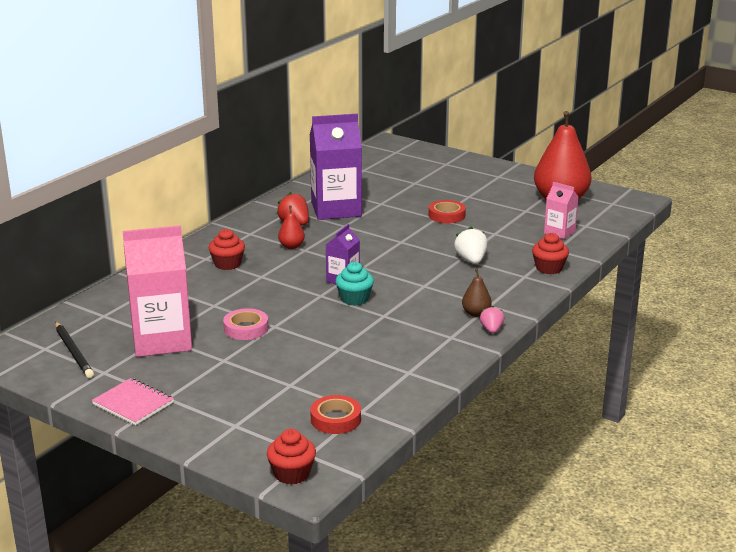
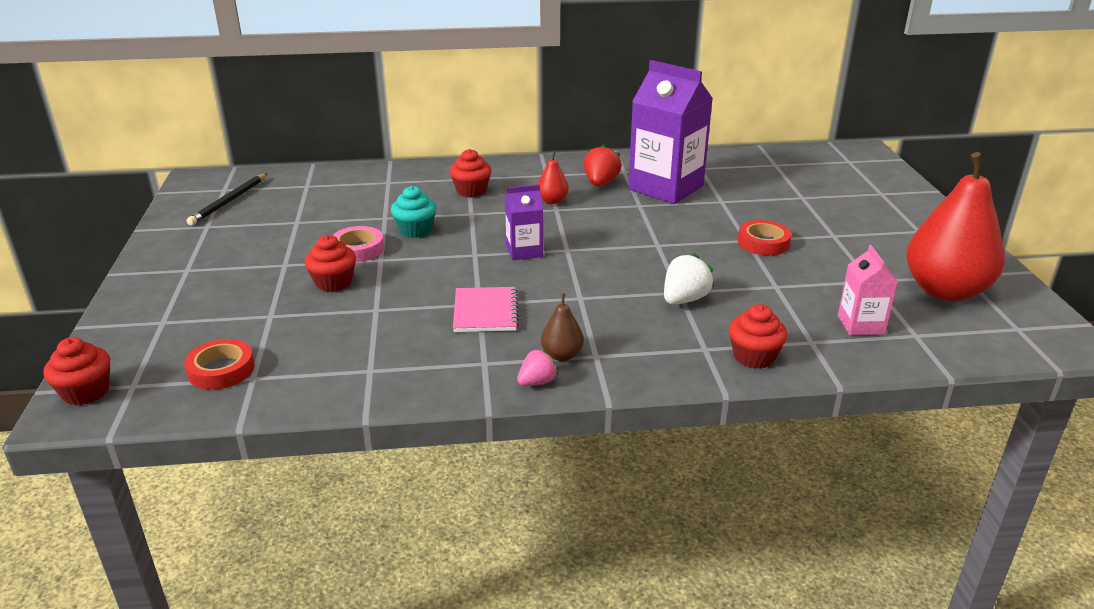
camera: 50 degrees right, 5 degrees up
pink notebook [92,378,174,425] -> pink notebook moved to [453,287,519,332]
pink carton [123,225,192,357] -> none
turquoise cupcake [335,262,374,306] -> turquoise cupcake moved to [391,186,436,238]
none -> red cupcake [305,235,356,292]

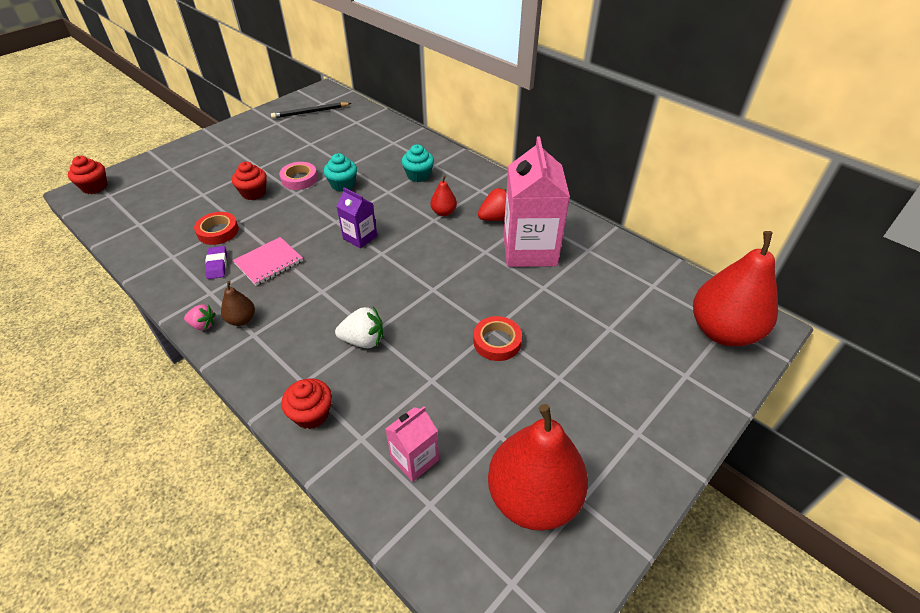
camera: 50 degrees right, 15 degrees up
red tape [184,339,255,390] -> red tape moved to [194,212,239,245]
red cupcake [450,149,491,197] -> turquoise cupcake [402,144,434,182]
purple carton [628,60,713,204] -> pink carton [503,136,570,267]
none -> purple eraser [205,246,227,279]
none -> red pear [693,231,778,346]

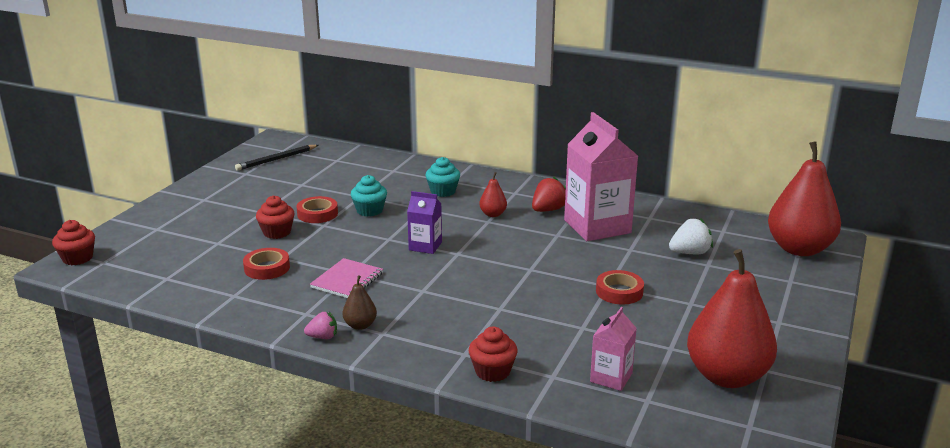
camera: 20 degrees left, 20 degrees down
purple eraser [205,246,227,279] -> none
pink tape [279,162,318,190] -> red tape [297,196,338,223]
white strawberry [335,307,383,348] -> white strawberry moved to [669,218,713,254]

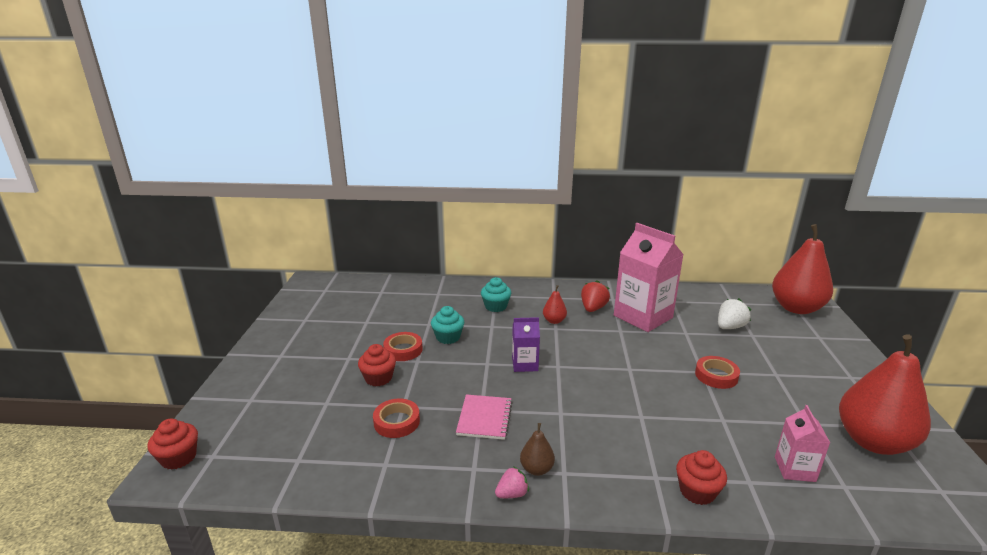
camera: 20 degrees left, 0 degrees up
black pencil [235,145,318,171] -> none

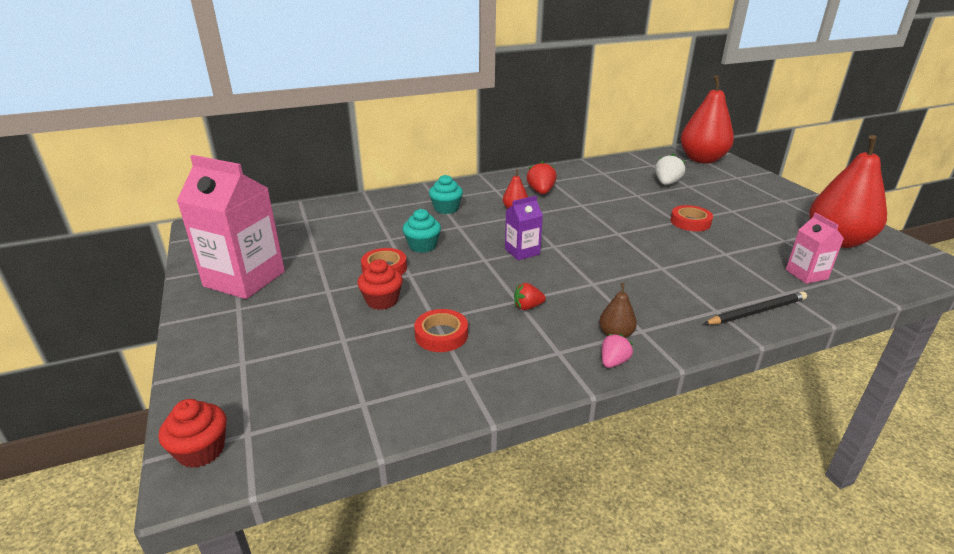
camera: 25 degrees left, 5 degrees up
pink notebook [456,394,513,440] -> red strawberry [514,283,546,310]
pink carton [614,223,684,332] -> pink carton moved to [177,155,285,299]
red cupcake [676,450,727,505] -> black pencil [704,291,807,325]

